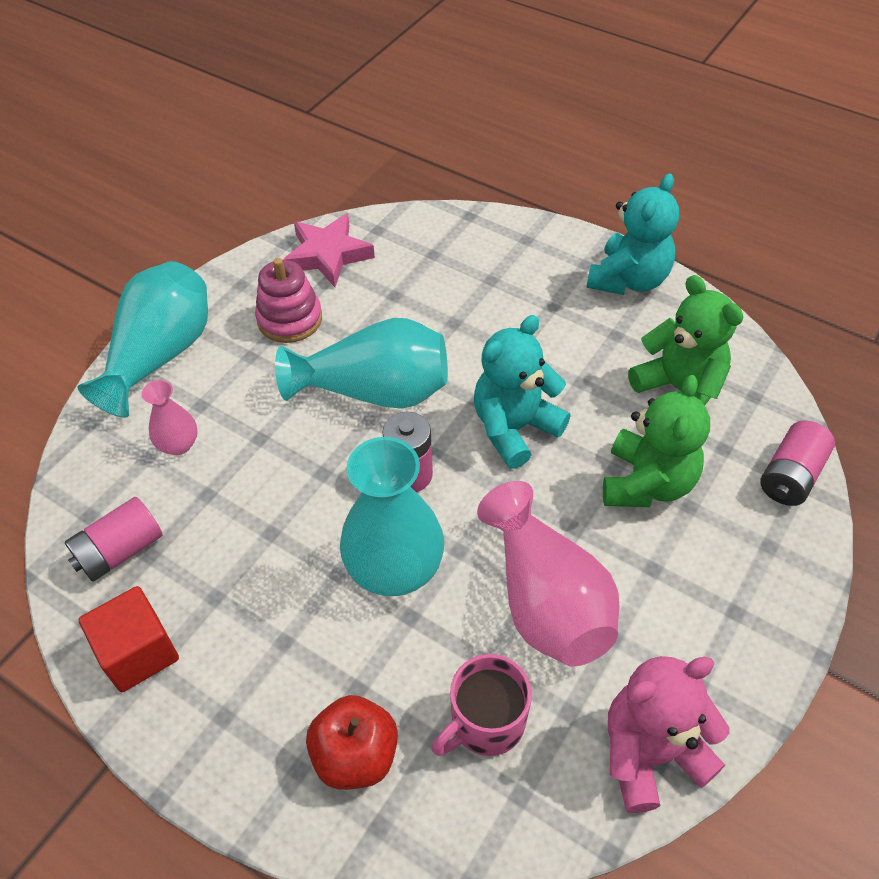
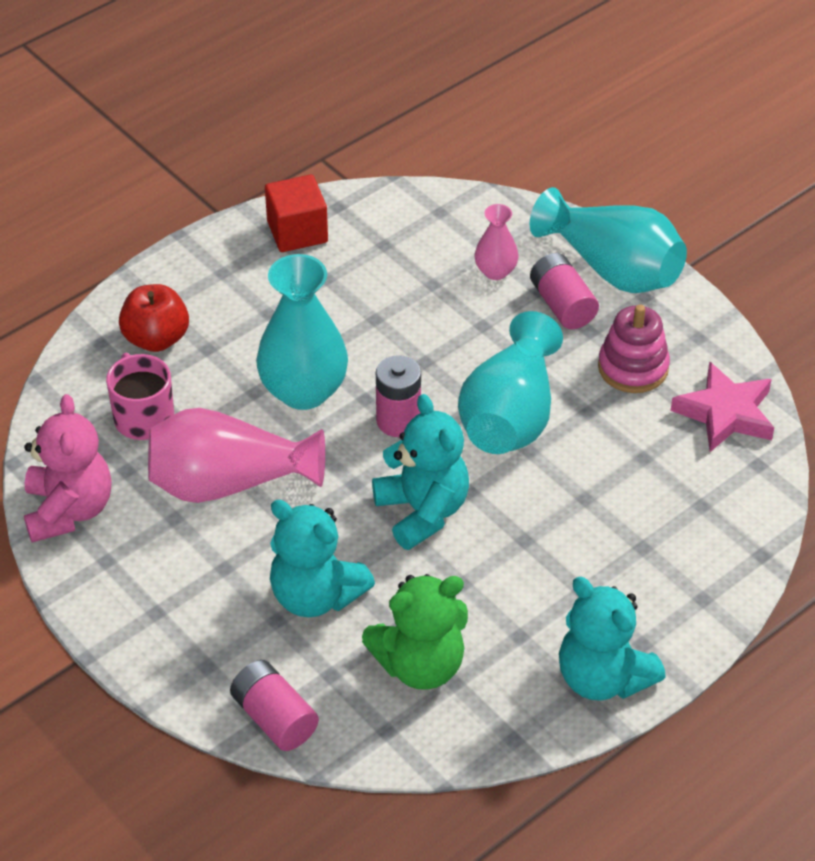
camera: 105 degrees right, 5 degrees down
pink battery [65,497,163,582] -> pink battery moved to [530,253,599,329]
green teddy bear [603,375,710,507] -> turquoise teddy bear [270,500,375,617]

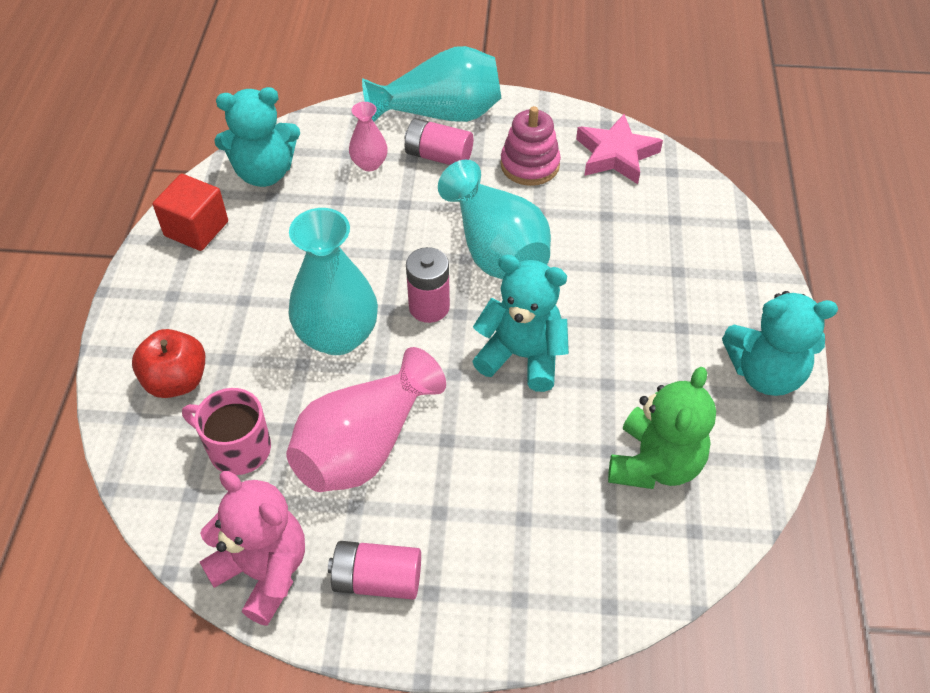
camera: 45 degrees left, 5 degrees up
pink battery [230,660,319,751] -> pink battery moved to [328,541,421,600]
turquoise teddy bear [270,500,375,617] -> turquoise teddy bear moved to [214,87,300,187]

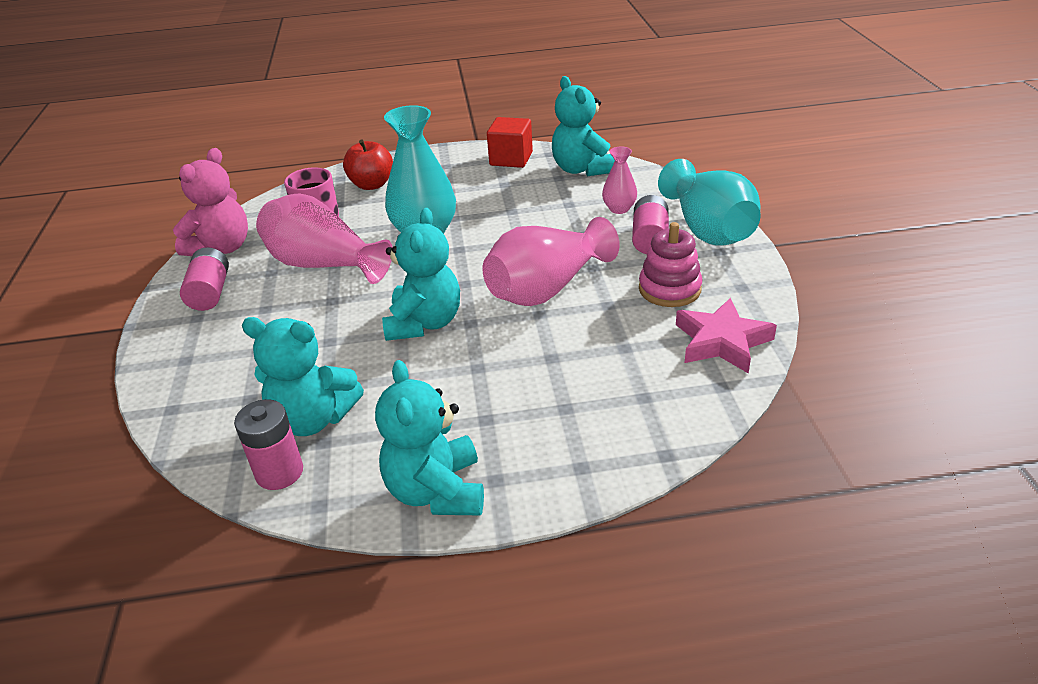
camera: 80 degrees right, 15 degrees down
pink battery [406,247,450,323] -> pink battery moved to [234,399,303,490]
turquoise vase [438,159,551,279] -> pink vase [482,217,620,306]
green teddy bear [608,367,716,489] -> turquoise teddy bear [242,317,364,436]

